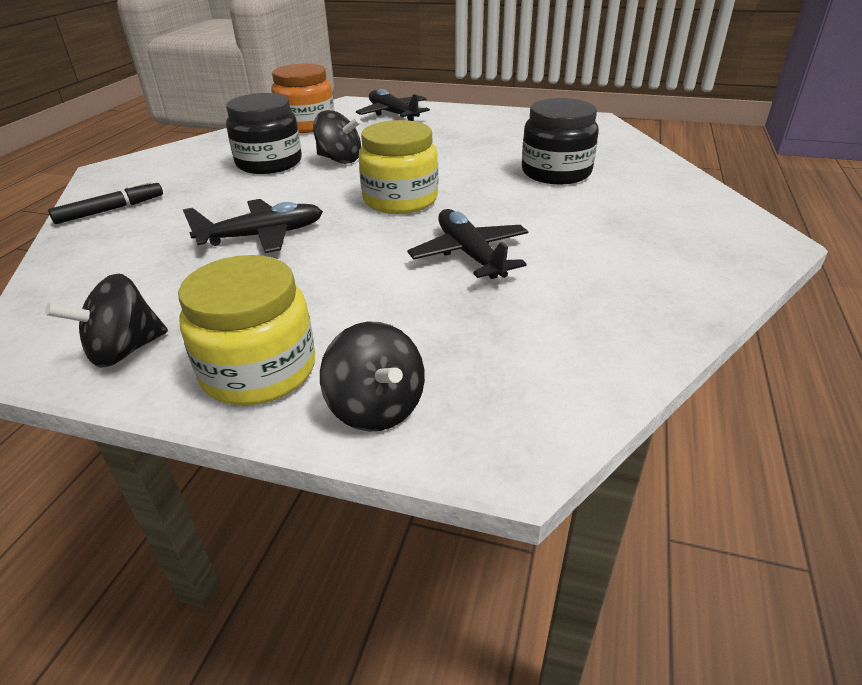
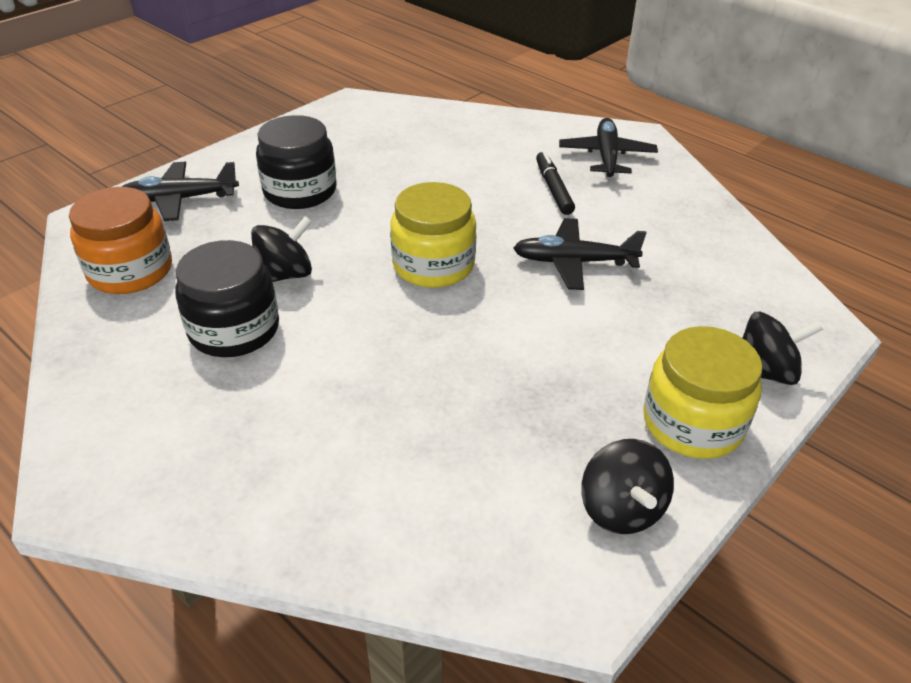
camera: 65 degrees left, 5 degrees up
black marker [48,180,163,224] -> black marker moved to [536,151,575,215]
black plane [183,199,323,253] -> black plane moved to [559,118,658,177]
black jar [522,98,599,184] -> black jar moved to [256,115,336,209]

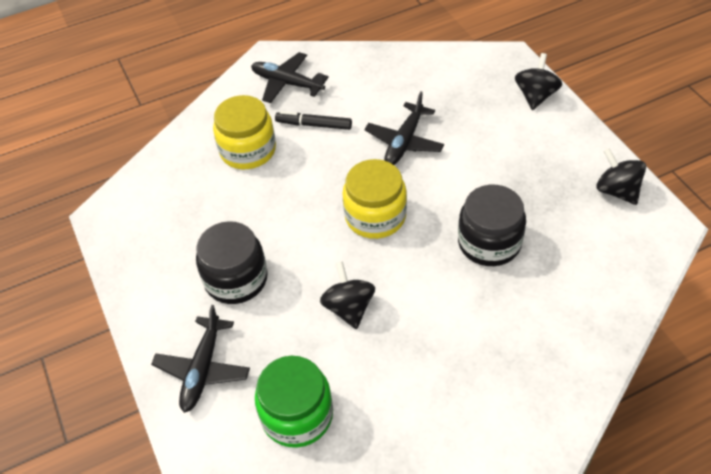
camera: 65 degrees left, 10 degrees up
orange jar [69,187,172,294] -> green jar [255,356,333,448]
black jar [175,240,279,357] -> black jar moved to [458,185,526,266]
black spinning top [582,439,674,534] -> black spinning top turned 135 degrees counterclockwise [596,148,646,205]
yellow jar [643,326,763,459] -> yellow jar moved to [213,95,276,169]

